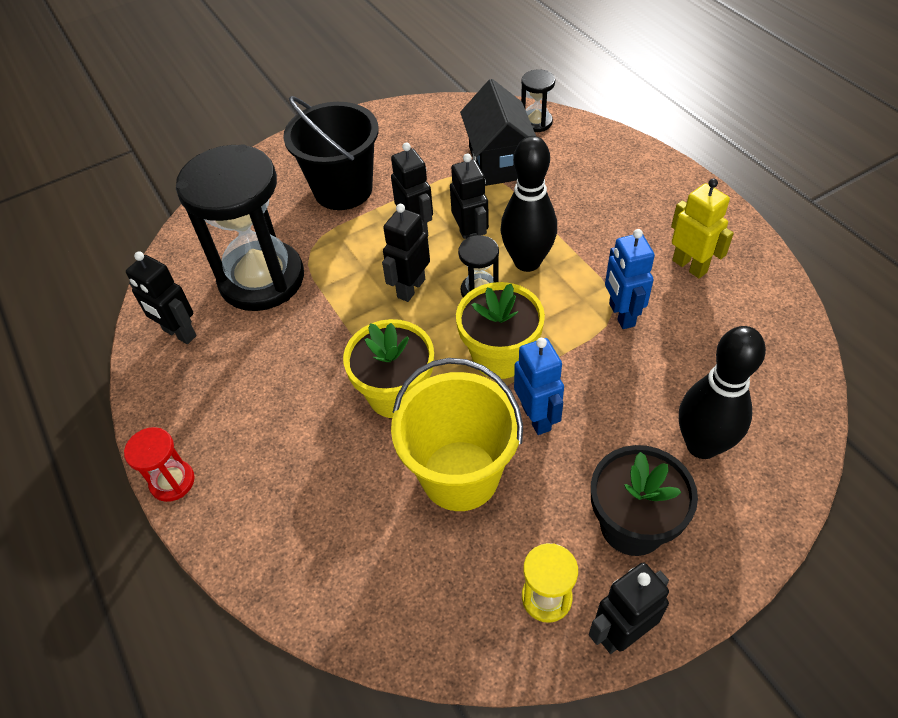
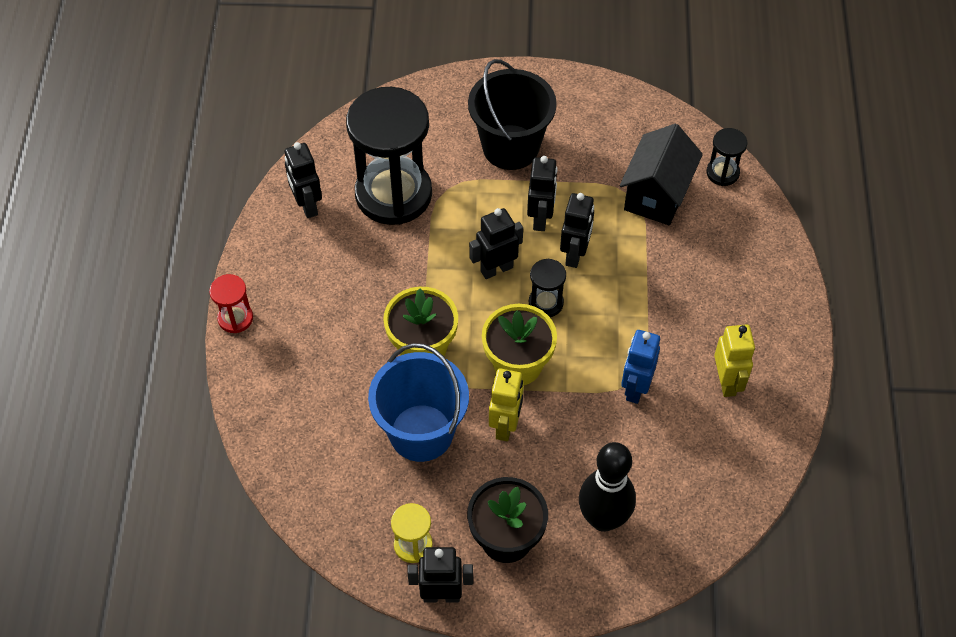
camera: 30 degrees right, 5 degrees up
yellow bucket [391,358,523,511] -> blue bucket [368,343,469,462]
black bowling pin [500,136,557,272] -> none
blue robot [514,338,564,435] -> yellow robot [489,368,524,441]

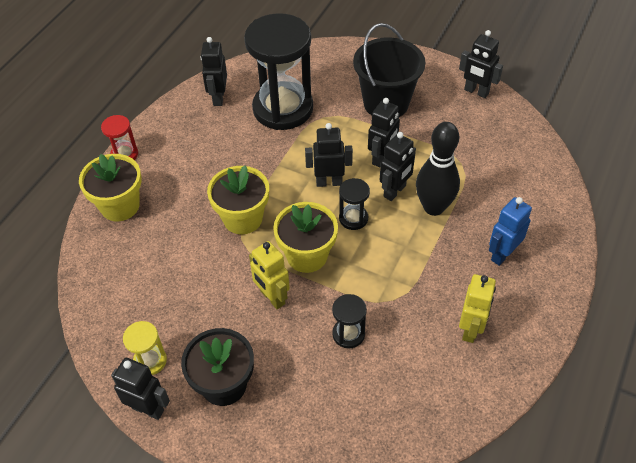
camera: 25 degrees right, 5 degrees down
blue bucket [368,343,469,462] -> none
yellow robot [489,368,524,441] -> yellow robot turned 105 degrees clockwise [249,241,290,309]
black bowling pin [579,442,636,532] -> black bowling pin moved to [416,122,460,216]
black house [620,124,703,225] -> none
blue robot [621,330,660,404] -> blue robot moved to [489,197,532,266]
black hourglass [706,128,748,186] -> black hourglass moved to [332,294,367,348]
none -> yellow flower pot [79,154,142,221]
none -> black robot [459,30,503,98]

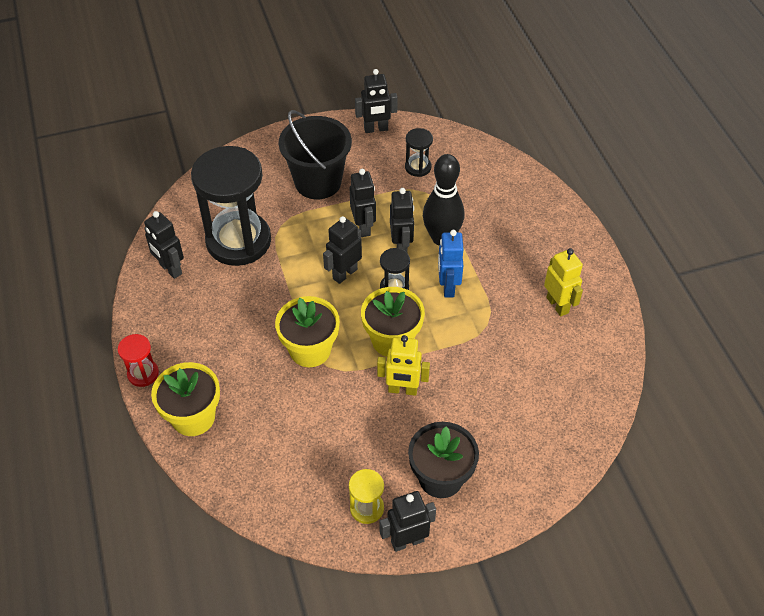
camera: 45 degrees left, 0 degrees up
black hourglass [332,294,367,348] -> black hourglass moved to [405,128,433,177]
blue robot [489,197,532,266] -> blue robot moved to [438,230,464,297]

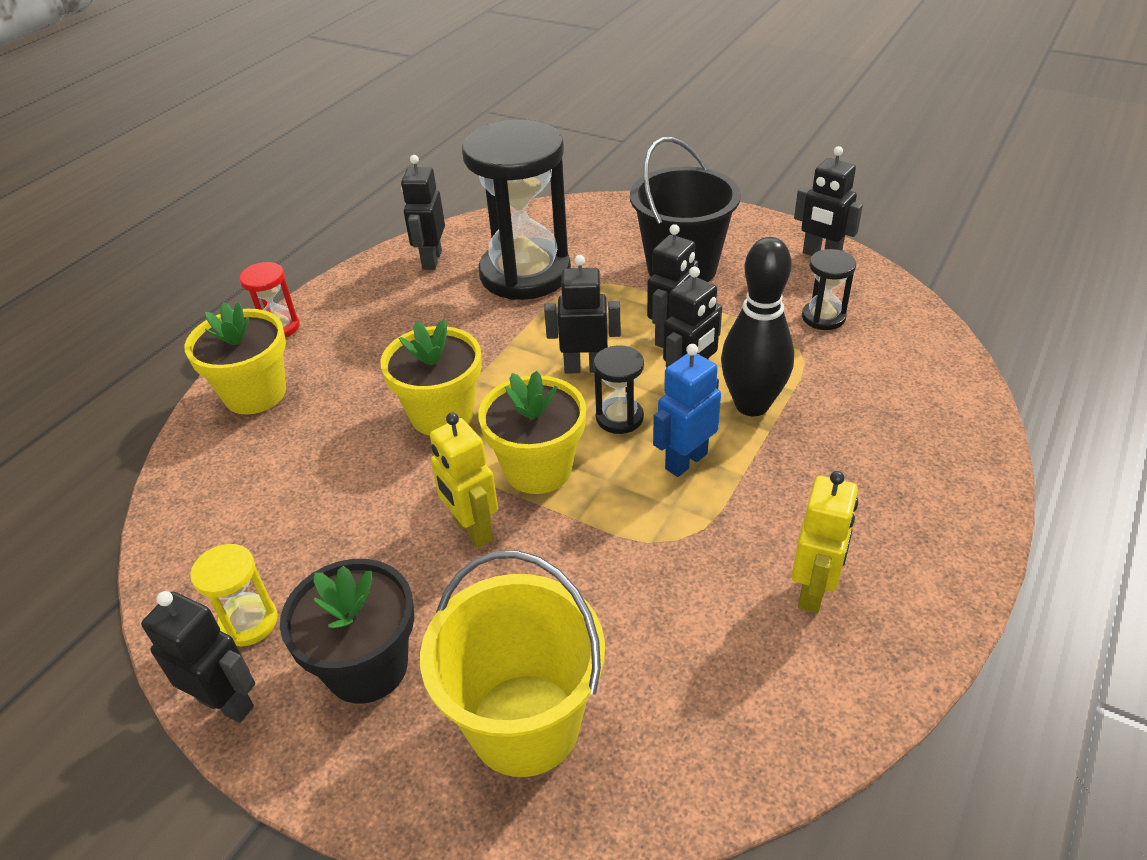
camera: 50 degrees right, 10 degrees down
none -> yellow bucket [420,550,605,777]

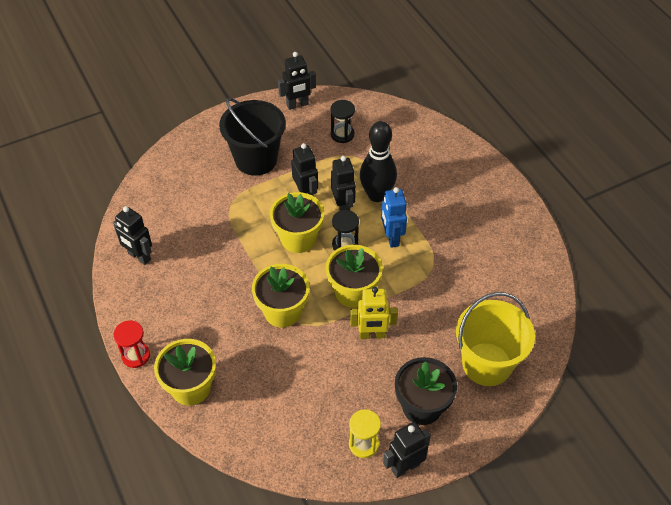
camera: 60 degrees left, 10 degrees up
black hourglass [462,119,571,300] -> none
black robot [544,255,621,374] -> yellow flower pot [270,192,324,253]
yellow robot [792,471,858,613] -> none

